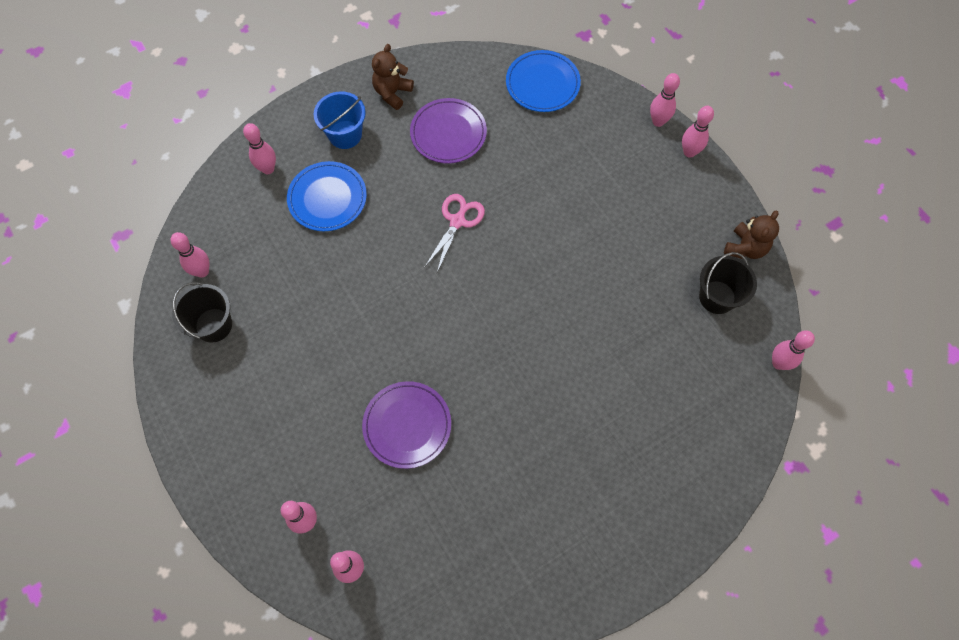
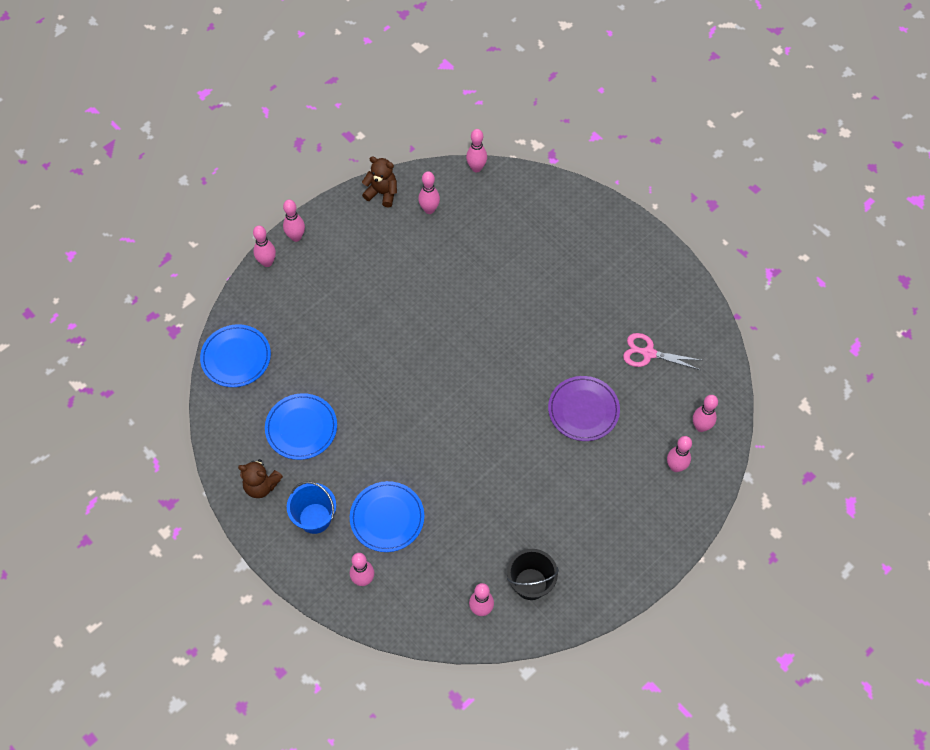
camera: 100 degrees left, 5 degrees down
purple plate [410,98,487,164] -> blue plate [265,393,337,460]
pink scissors [424,194,485,272] -> pink scissors moved to [623,333,700,370]
black bucket [699,252,757,314] -> pink bowling pin [418,171,440,214]

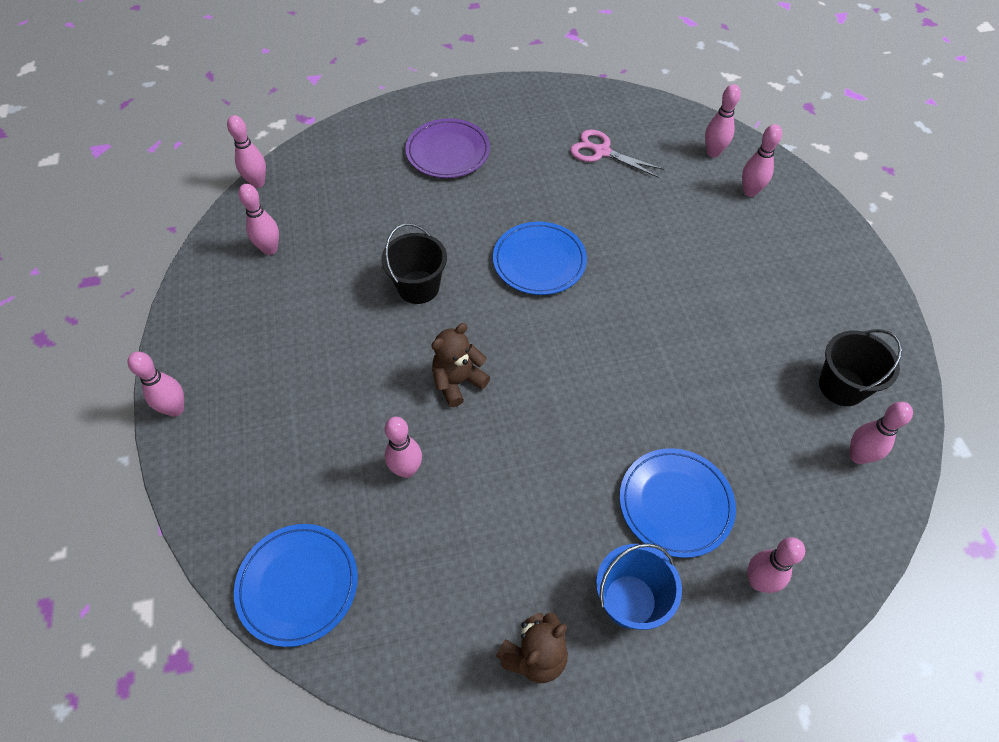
camera: 60 degrees left, 5 degrees down
pink bowling pin [253,226,276,267] -> pink bowling pin moved to [385,416,422,478]
blue plate [265,393,337,460] -> blue plate moved to [493,221,587,295]
brown teddy bear [362,156,397,207] -> brown teddy bear moved to [431,323,490,407]
purple plate [548,376,620,441] -> purple plate moved to [405,118,490,178]
pink scissors [623,333,700,370] -> pink scissors turned 75 degrees clockwise [570,129,664,178]
none -> black bucket [381,223,447,304]

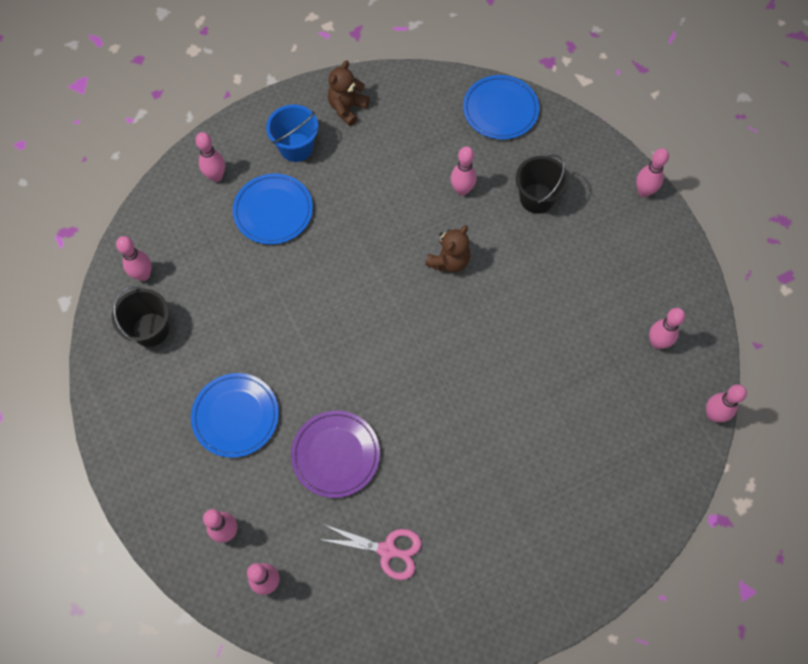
camera: 165 degrees right, 10 degrees up
black bucket [381,223,447,304] -> black bucket moved to [516,154,569,214]
purple plate [405,118,490,178] -> purple plate moved to [291,411,380,498]
blue plate [493,221,587,295] -> blue plate moved to [191,373,279,458]

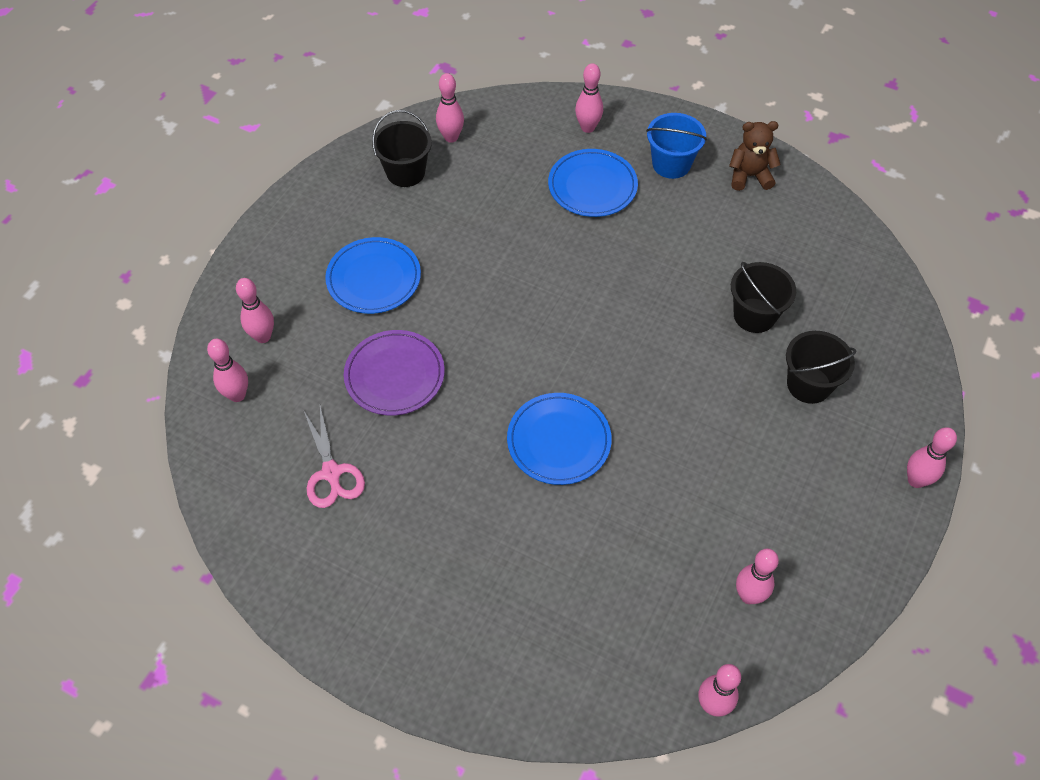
camera: 55 degrees right, 10 degrees down
brown teddy bear [425,225,471,273] -> none
pink bowling pin [451,146,476,196] -> black bucket [731,262,796,333]
blue plate [463,75,539,139] -> blue plate moved to [507,393,612,485]

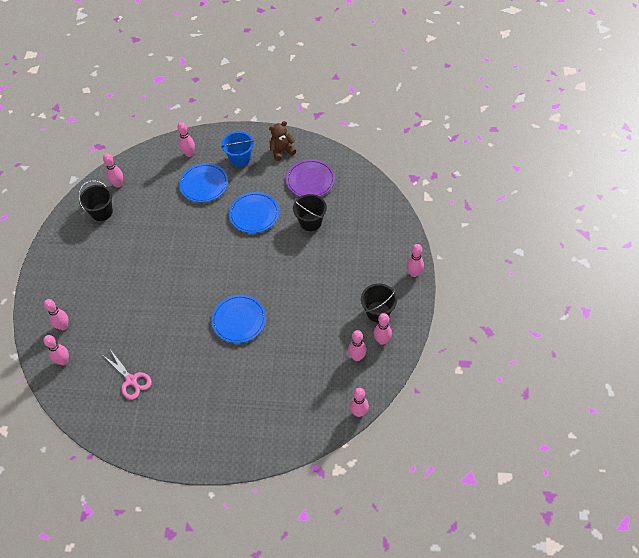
camera: 20 degrees left, 0 degrees up
blue plate [325,237,421,314] -> blue plate moved to [229,192,279,233]
purple plate [344,330,445,416] -> purple plate moved to [286,159,335,197]
black bucket [786,331,856,404] -> black bucket moved to [361,283,397,323]
none -> pink bowling pin [374,313,392,345]

